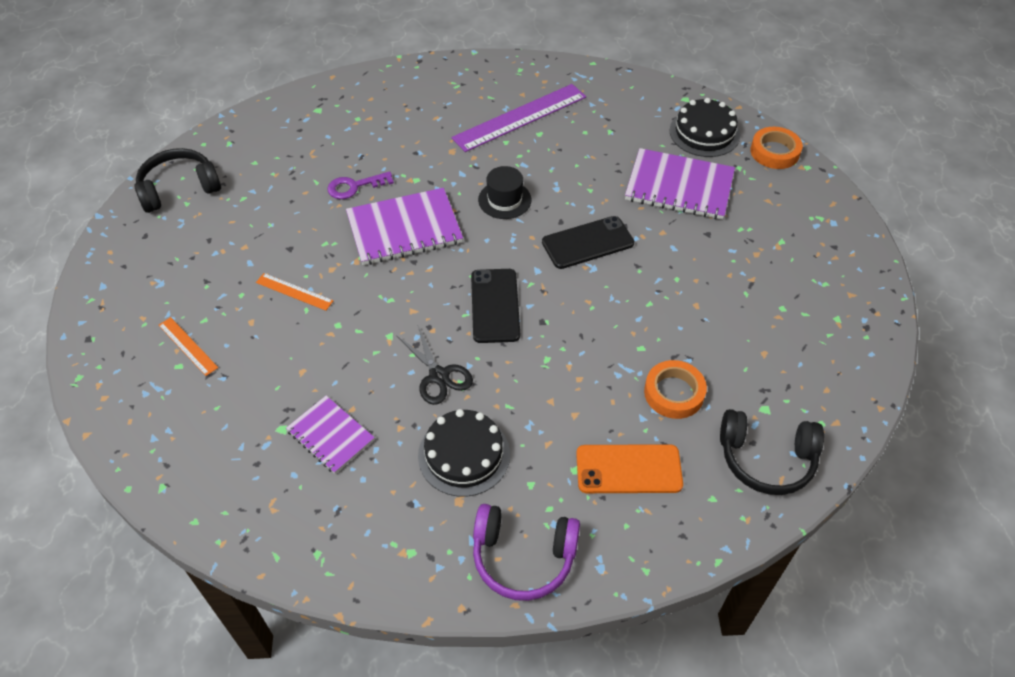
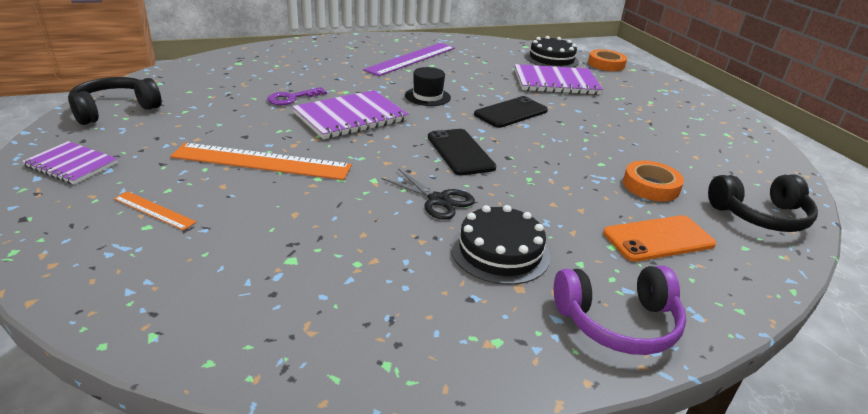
camera: 20 degrees left, 20 degrees down
orange ruler [256,273,333,311] -> orange ruler [170,143,352,180], size x2.08
purple notebook [286,396,375,474] -> purple notebook moved to [22,141,118,184]

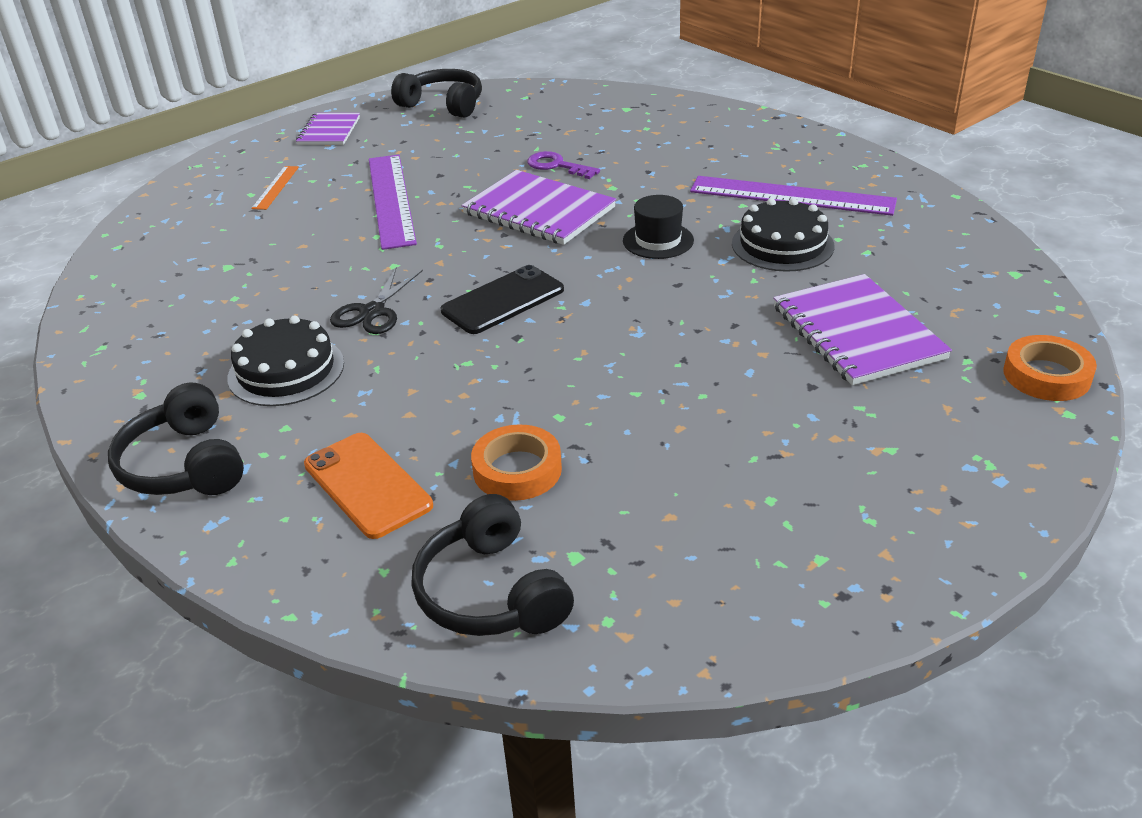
camera: 75 degrees right, 5 degrees up
orange ruler [170,143,352,180] -> purple ruler [369,155,417,250]
black phone [474,96,548,128] -> none
black cake [525,36,579,68] -> black cake moved to [732,198,834,272]
purple headphones [554,266,686,355] -> black headphones [108,383,244,495]

